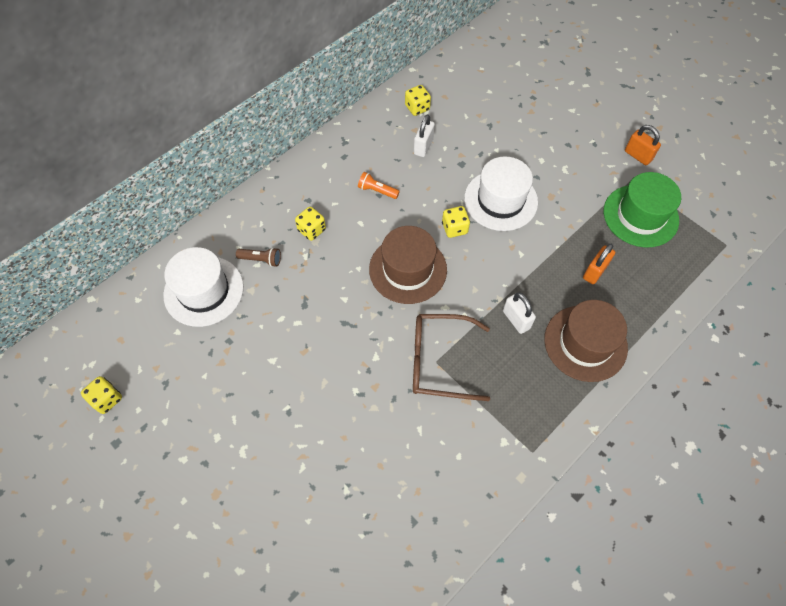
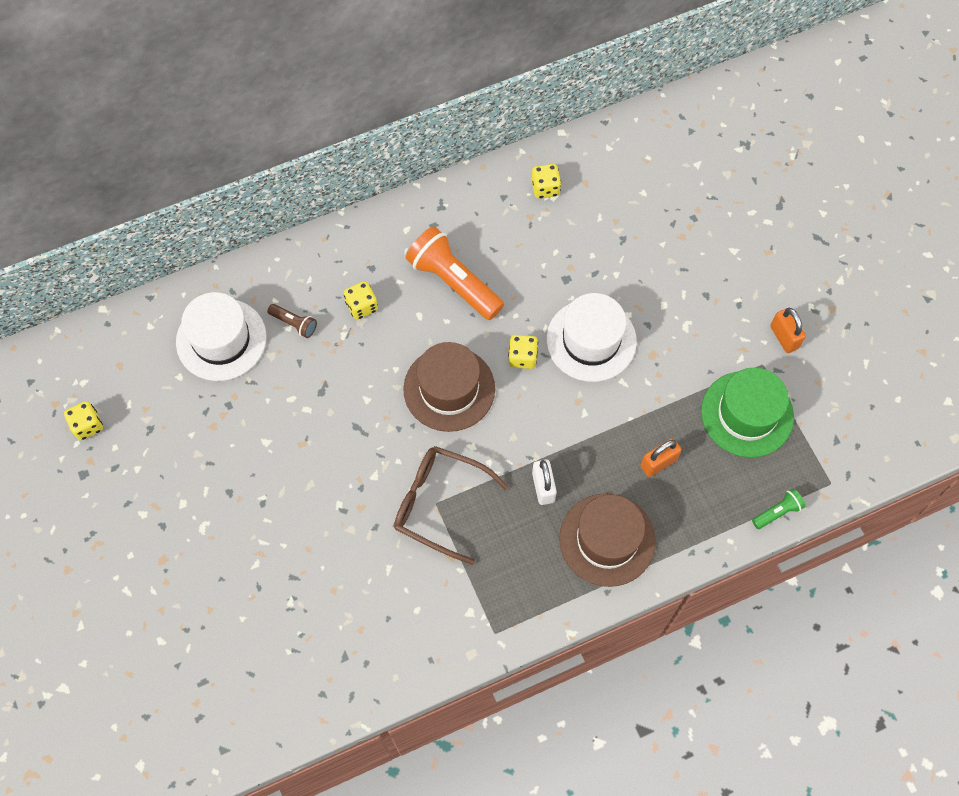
camera: 20 degrees right, 5 degrees up
orange flashlight [358,172,400,199] -> orange flashlight [406,226,504,320], size x2.14
white padlock [414,114,435,157] -> none
none -> green flashlight [752,489,806,529]

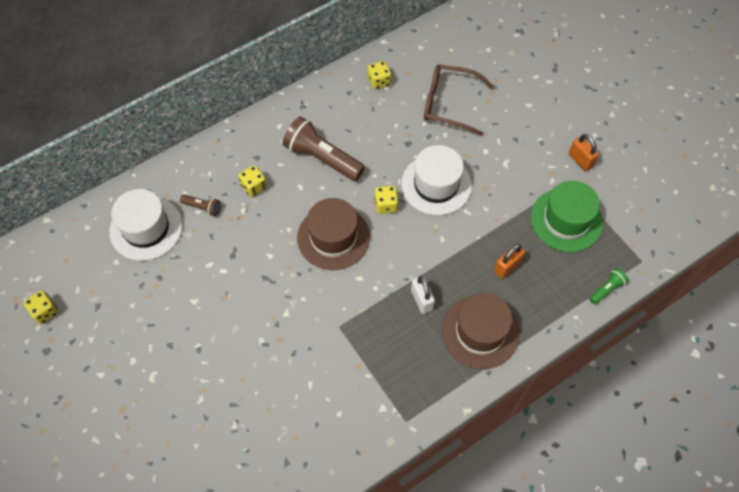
camera: 10 degrees left, 5 degrees down
brown glasses [394,446,508,565] -> brown glasses moved to [424,64,494,136]
orange flashlight [406,226,504,320] -> brown flashlight [283,116,365,181]

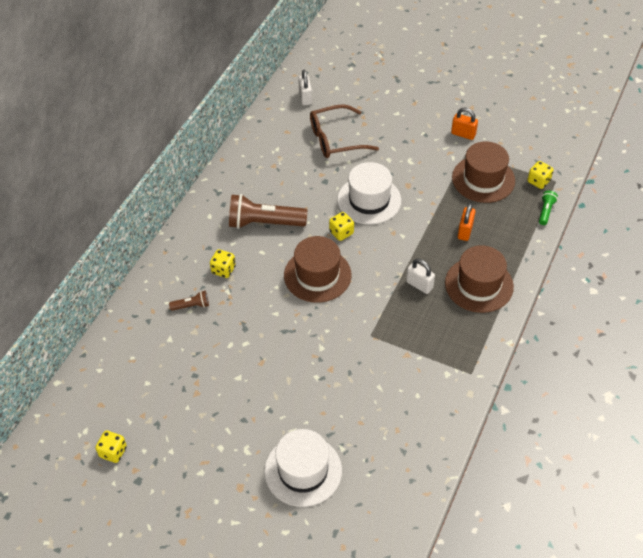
camera: 30 degrees left, 10 degrees down
white hat [109,189,183,261] -> white hat moved to [264,429,342,507]
yellow dice [368,61,391,89] -> yellow dice moved to [527,161,554,189]
green hat [530,181,603,252] -> brown hat [452,142,515,203]
none -> white padlock [298,70,312,105]

